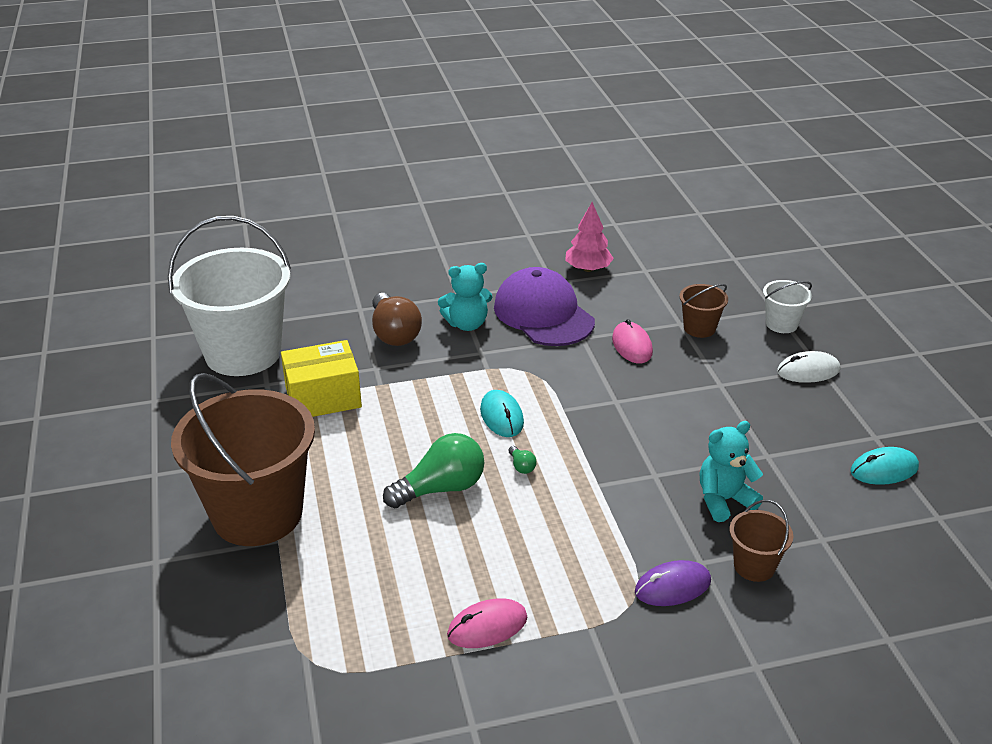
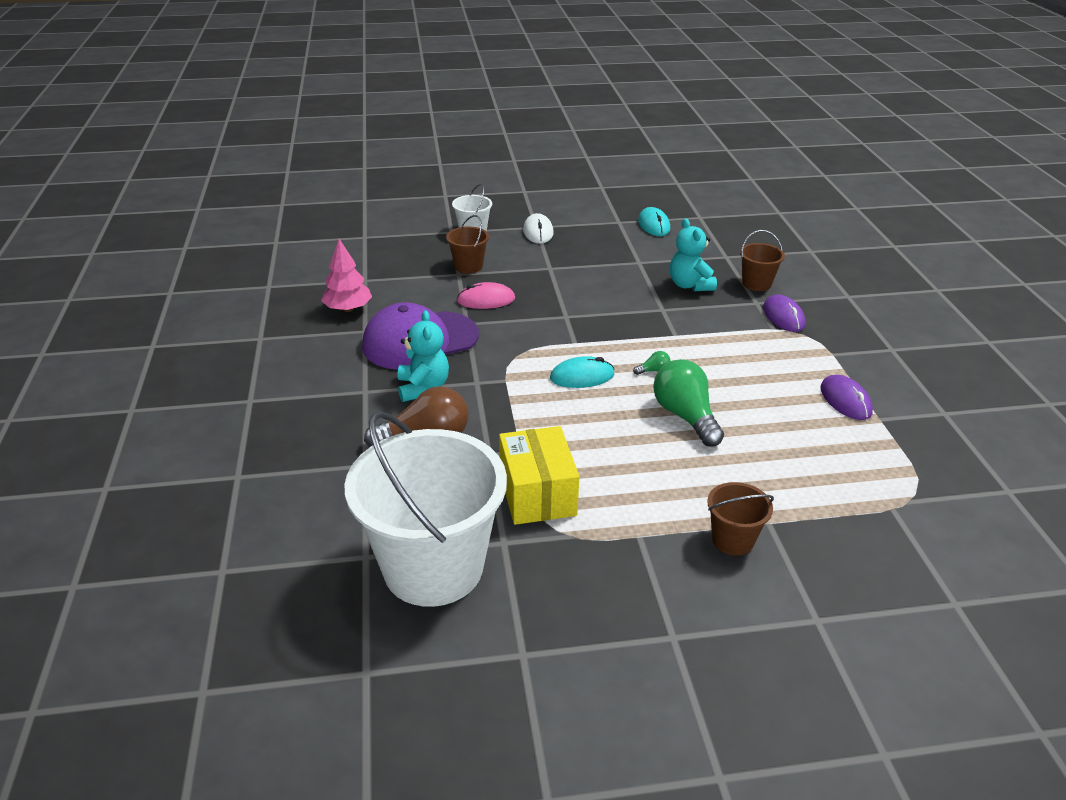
camera: 85 degrees left, 0 degrees up
brown bucket [171,373,315,546] -> brown bucket [707,482,774,555], size x0.44
pink mouse [447,598,527,648] -> purple mouse [820,375,873,420]

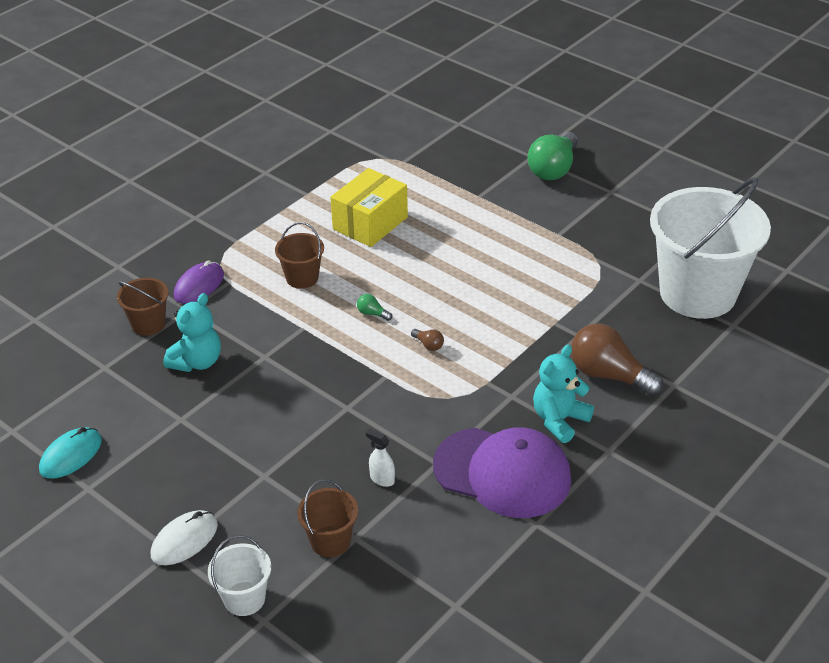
camera: 130 degrees left, 5 degrees up
pink tree [321,239,372,312] -> none
pink mouse [457,282,515,309] -> white spray bottle [366,429,395,487]
yellow box [499,426,580,525] -> yellow box moved to [330,168,408,247]
turquoise mouse [550,356,615,388] -> brown light bulb [411,329,444,351]
green light bulb [653,359,724,447] -> green light bulb moved to [527,132,578,180]
brown bucket [707,482,774,555] -> brown bucket moved to [275,222,324,289]
purple mouse [820,375,873,420] -> none

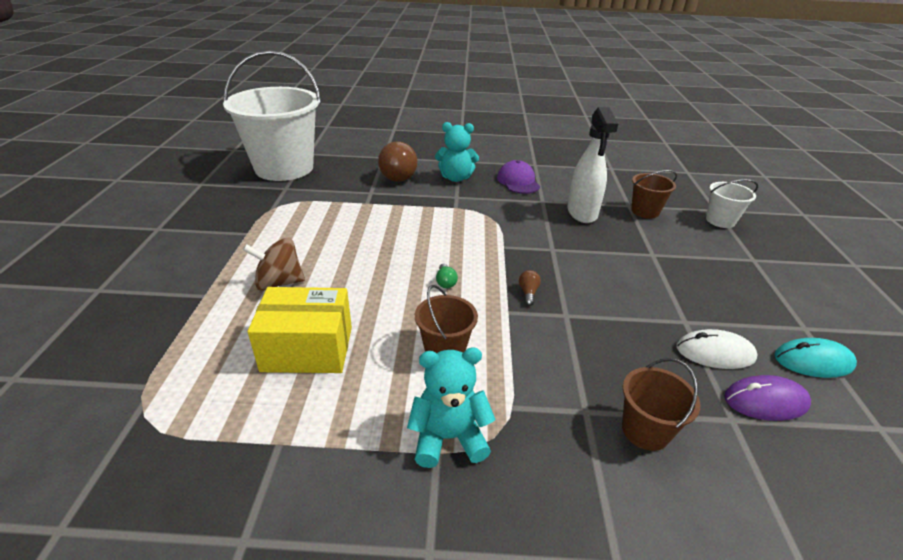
camera: 130 degrees left, 5 degrees down
white mouse [151,510,218,565] -> white mouse moved to [676,329,757,369]
turquoise teddy bear [163,293,221,372] -> turquoise teddy bear moved to [407,348,496,468]
purple mouse [174,260,224,304] -> purple mouse moved to [724,375,811,421]
white spray bottle [366,429,395,487] -> white spray bottle [568,107,618,223], size x2.25
brown light bulb [411,329,444,351] -> brown light bulb moved to [519,270,541,306]
purple cap [433,427,571,518] -> purple cap [497,160,540,194], size x0.57
green light bulb [527,132,578,180] -> none
none -> brown spinning top [243,237,305,291]

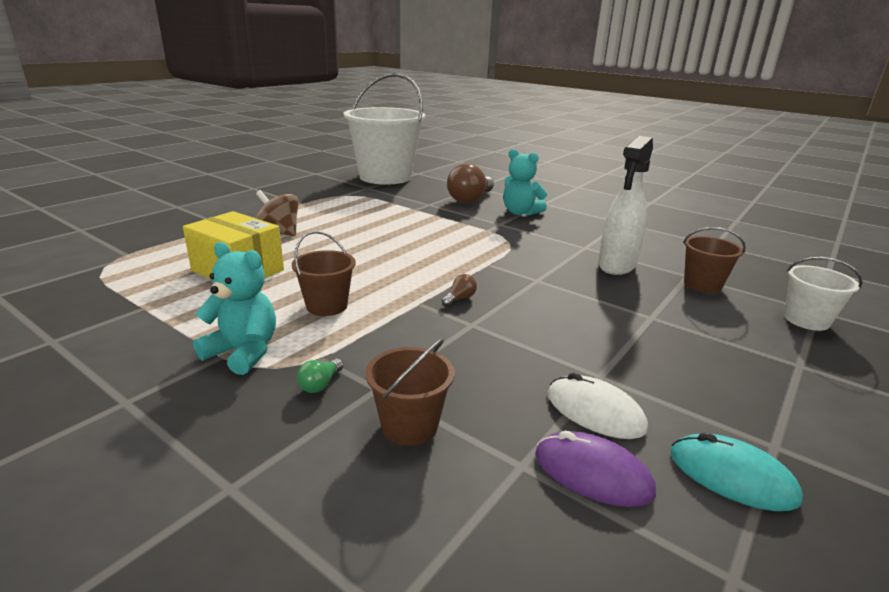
camera: 35 degrees right, 10 degrees down
green light bulb [436,263,458,288] -> green light bulb moved to [297,359,344,393]
purple cap [497,160,540,194] -> none

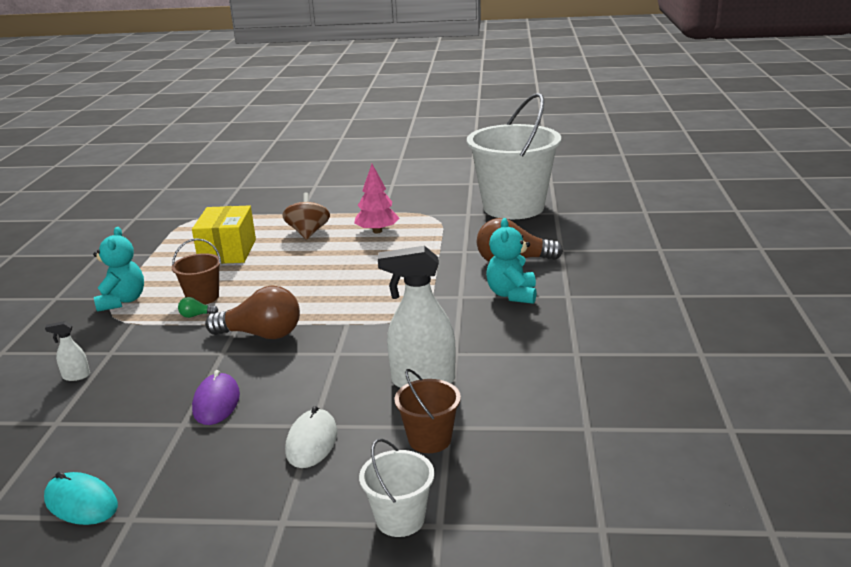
camera: 60 degrees right, 0 degrees up
green light bulb [297,359,344,393] -> green light bulb moved to [178,297,218,318]
brown bucket [366,338,455,446] -> white spray bottle [45,321,90,381]
brown light bulb [442,274,477,307] -> brown light bulb [205,285,300,339], size x2.43
purple mouse [535,431,656,507] -> purple mouse moved to [192,370,240,425]
white mouse [548,372,648,439] -> white mouse moved to [285,406,337,468]
turquoise mouse [671,432,803,511] -> turquoise mouse turned 60 degrees counterclockwise [44,472,118,525]
none -> pink tree [354,164,400,233]

